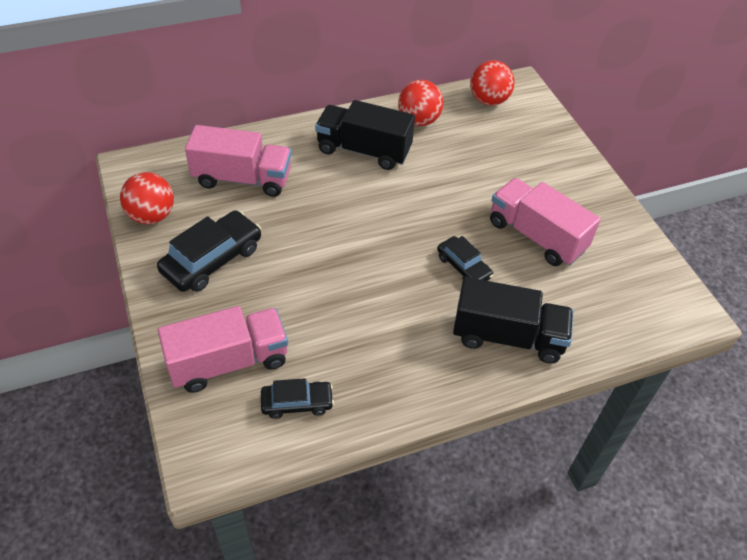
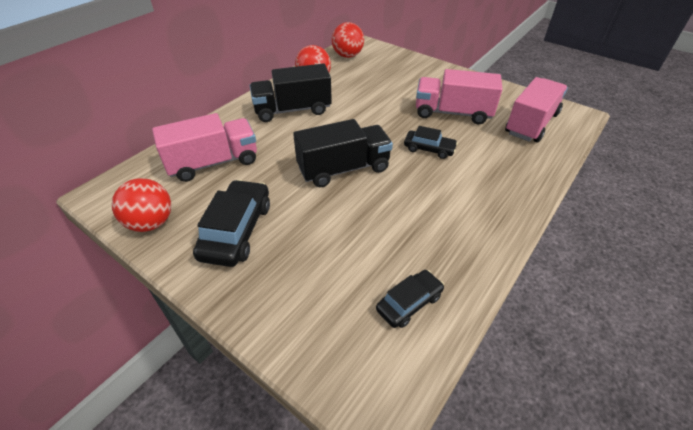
camera: 30 degrees left, 5 degrees down
pink truck [158,306,288,393] -> pink truck moved to [505,77,568,142]
black truck [453,277,573,363] -> black truck moved to [293,119,393,187]

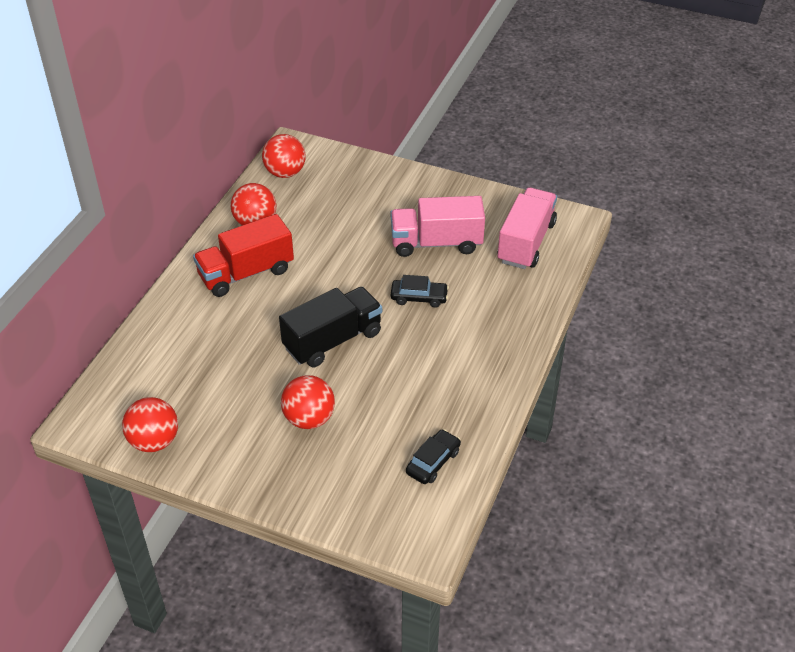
camera: 15 degrees left, 0 degrees up
pink truck [152,113,257,182] -> none
black car [193,180,270,267] -> none
black truck [250,64,332,122] -> red truck [193,214,294,297]
none -> red ball [281,375,335,429]

